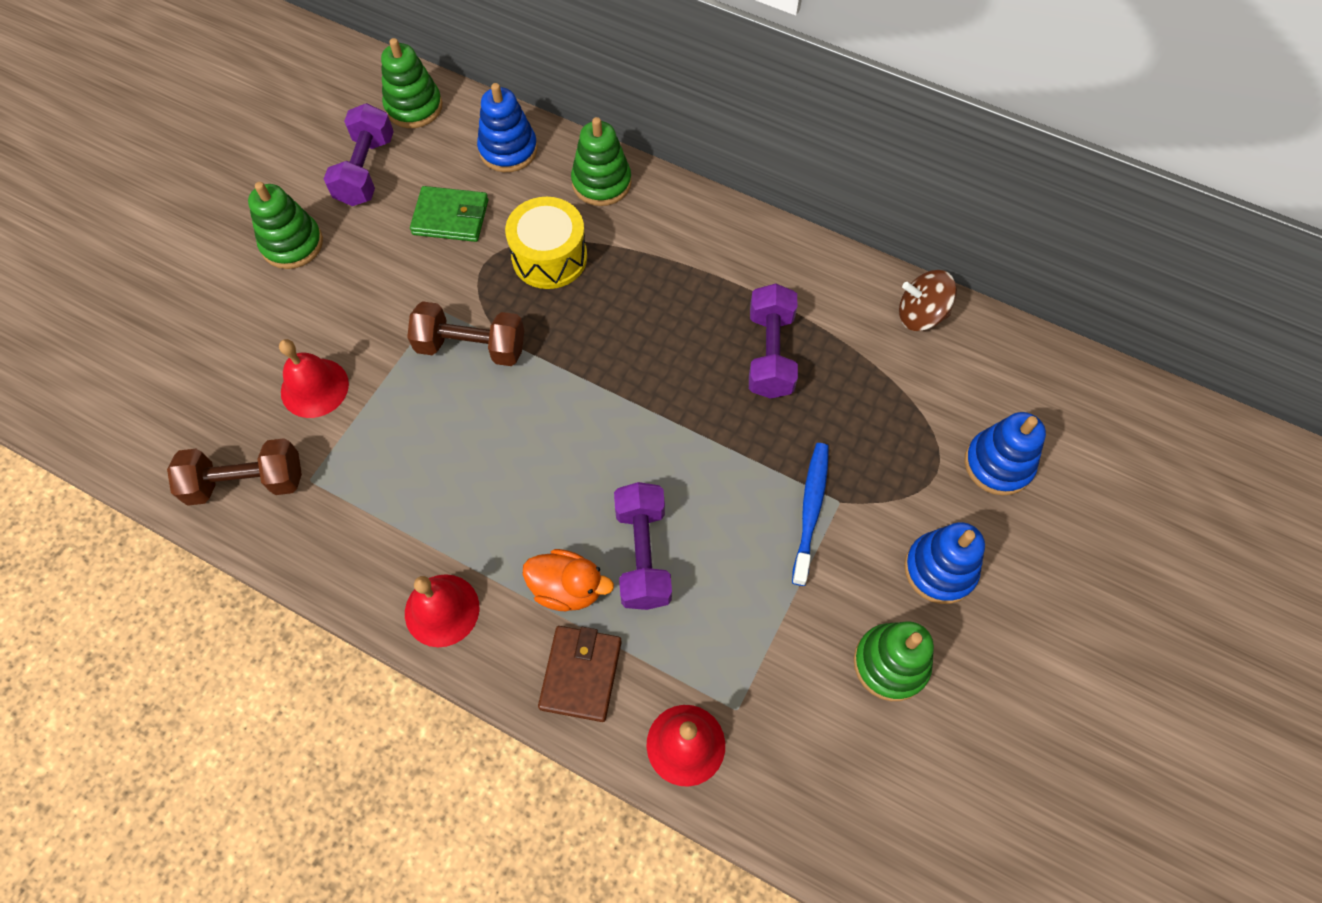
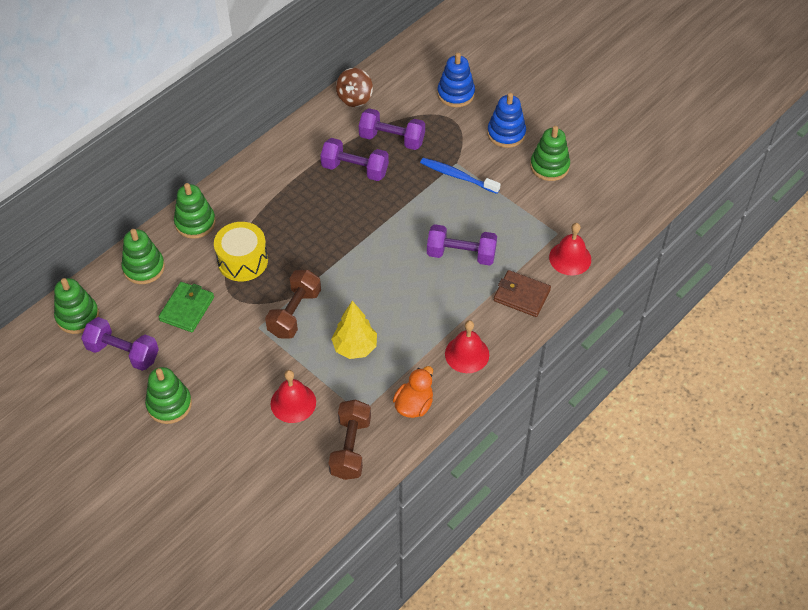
camera: 75 degrees left, 10 degrees down
blue stacking toy [477,83,537,172] -> green stacking toy [121,229,165,284]
orange duck [523,549,614,611] -> orange duck moved to [393,366,433,418]
none -> yellow tree [331,301,377,359]
none -> purple dumbbell [359,108,425,150]

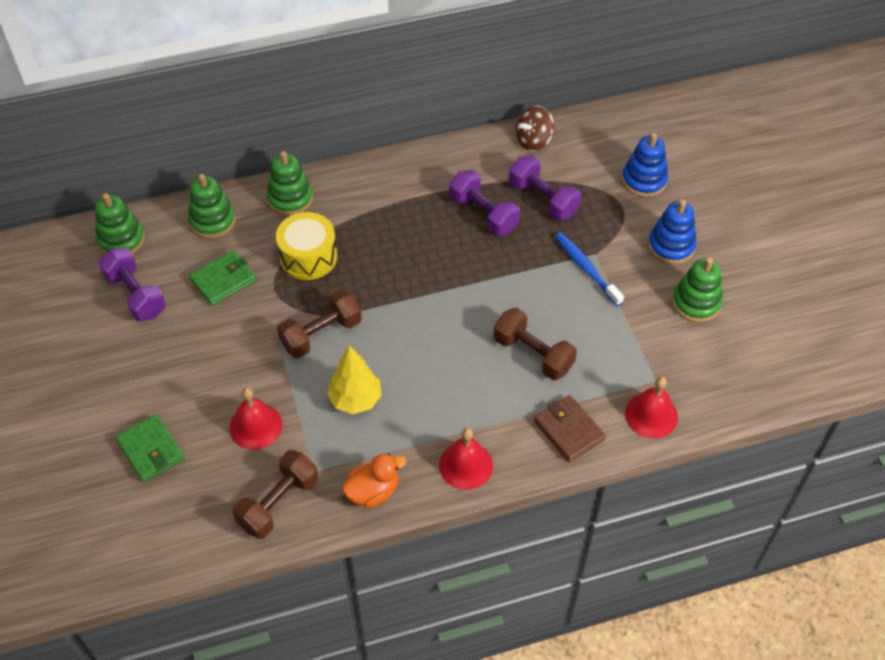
camera: 30 degrees right, 0 degrees up
green stacking toy [145,367,192,424] -> none
purple dumbbell [427,224,497,265] -> brown dumbbell [494,308,577,380]
none -> green wallet [116,414,185,482]

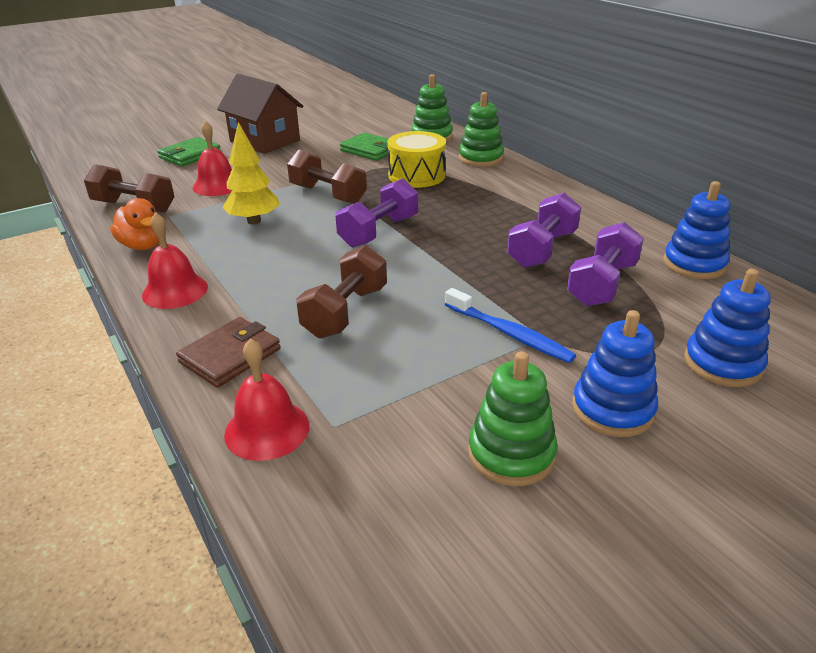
camera: 75 degrees right, 20 degrees down
green stacking toy [95,193,145,254] -> none
purple dumbbell [98,248,166,321] -> purple dumbbell moved to [336,179,418,248]
brown spinning top [515,106,555,151] -> blue stacking toy [663,181,730,279]
blue toothbrush [555,232,624,307] -> blue toothbrush turned 90 degrees clockwise [445,288,576,363]
none -> brown house [217,74,303,154]

